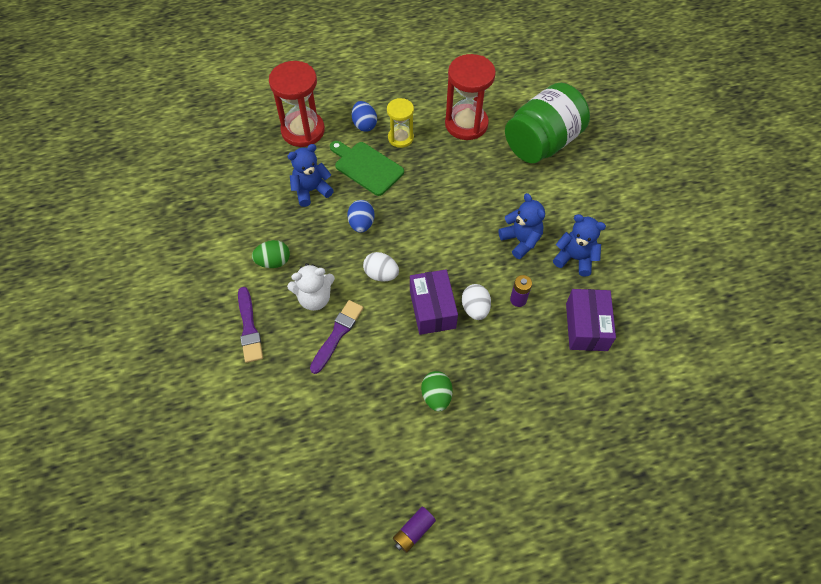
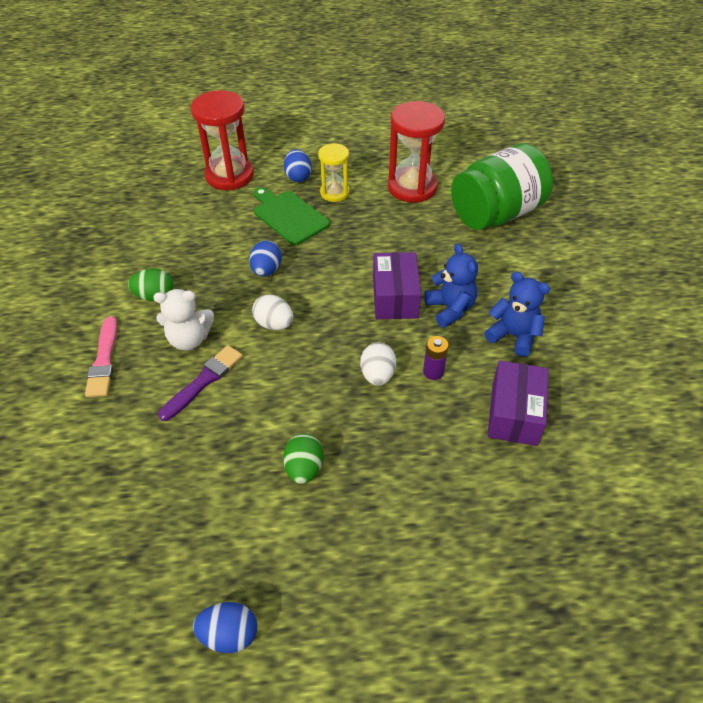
camera: 10 degrees right, 10 degrees down
purple brush [238,287,263,363] -> pink brush [85,316,117,397]
blue teddy bear [287,144,334,207] -> none
purple battery [393,507,436,553] -> blue egg [193,602,257,653]
purple box [410,270,458,335] -> purple box moved to [373,252,421,319]

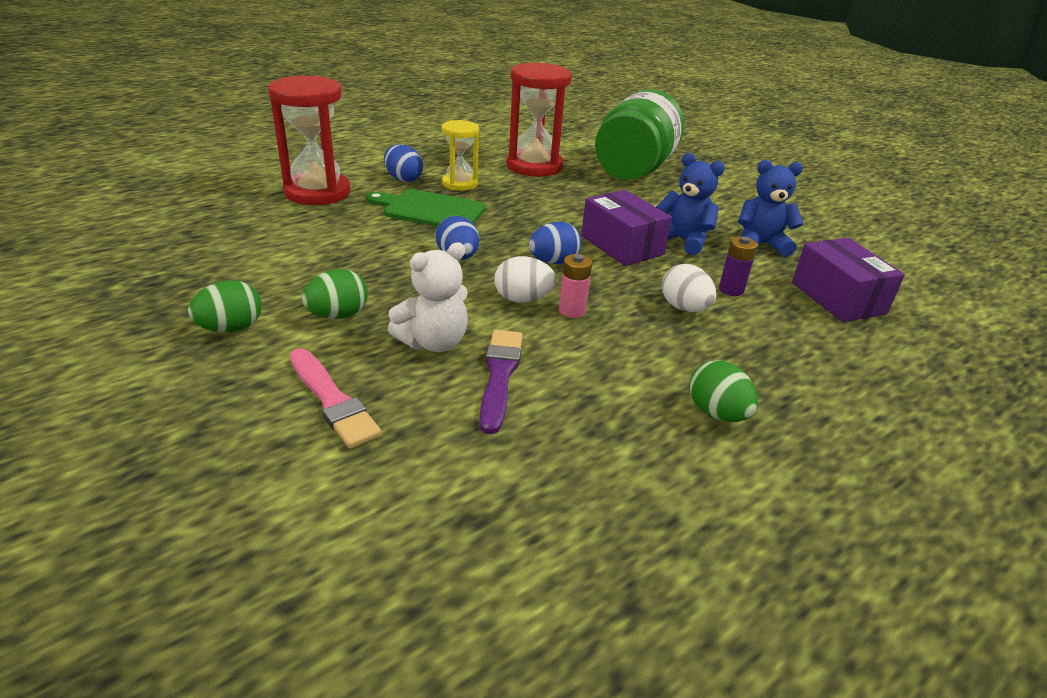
camera: 35 degrees left, 15 degrees down
blue egg [193,602,257,653] -> blue egg moved to [529,222,581,264]
none -> green egg [188,280,262,332]
none -> pink battery [559,254,592,318]

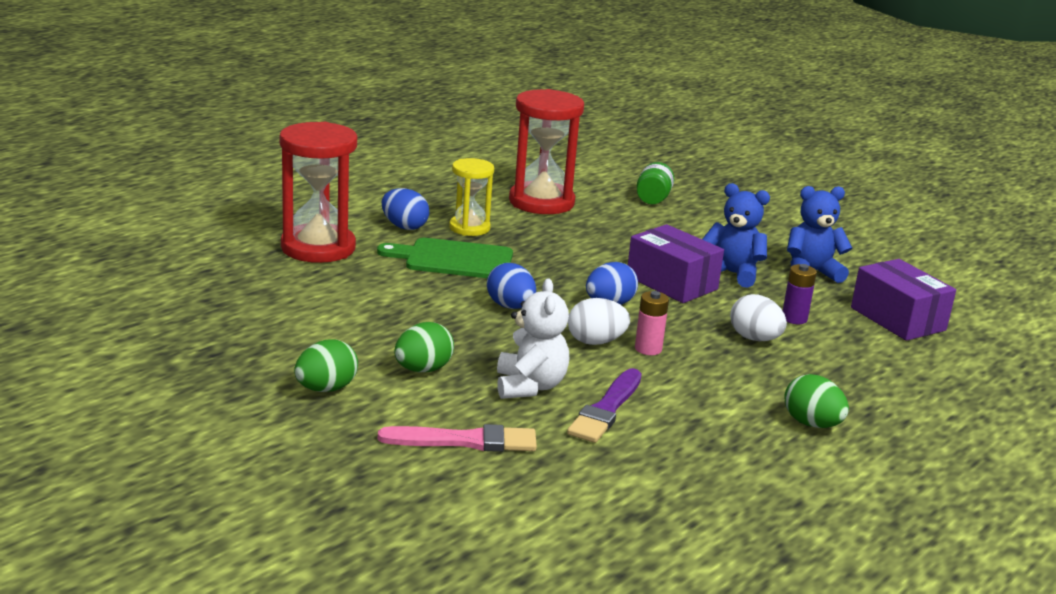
camera: 10 degrees left, 10 degrees down
pink brush [290,348,382,449] -> pink brush turned 45 degrees counterclockwise [378,424,537,452]
white teddy bear [388,242,468,352] -> white teddy bear turned 45 degrees counterclockwise [497,278,569,399]
purple brush [479,330,523,434] -> purple brush turned 150 degrees counterclockwise [567,368,642,443]
green jar [595,89,684,180] -> green jar [637,162,674,204], size x0.42

